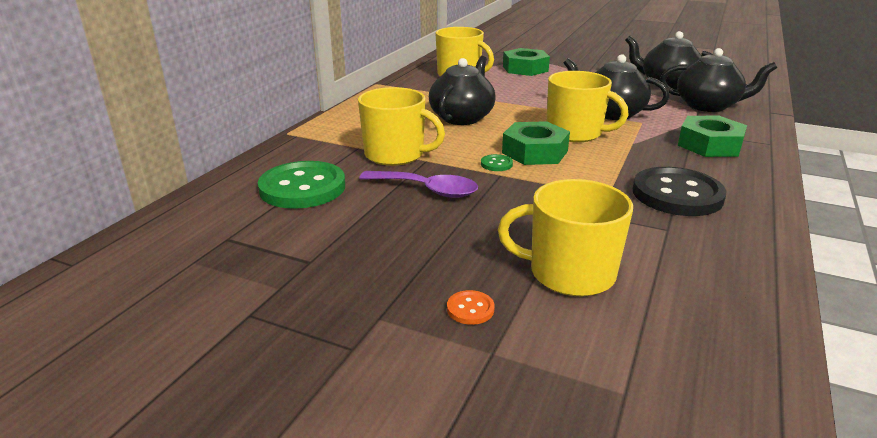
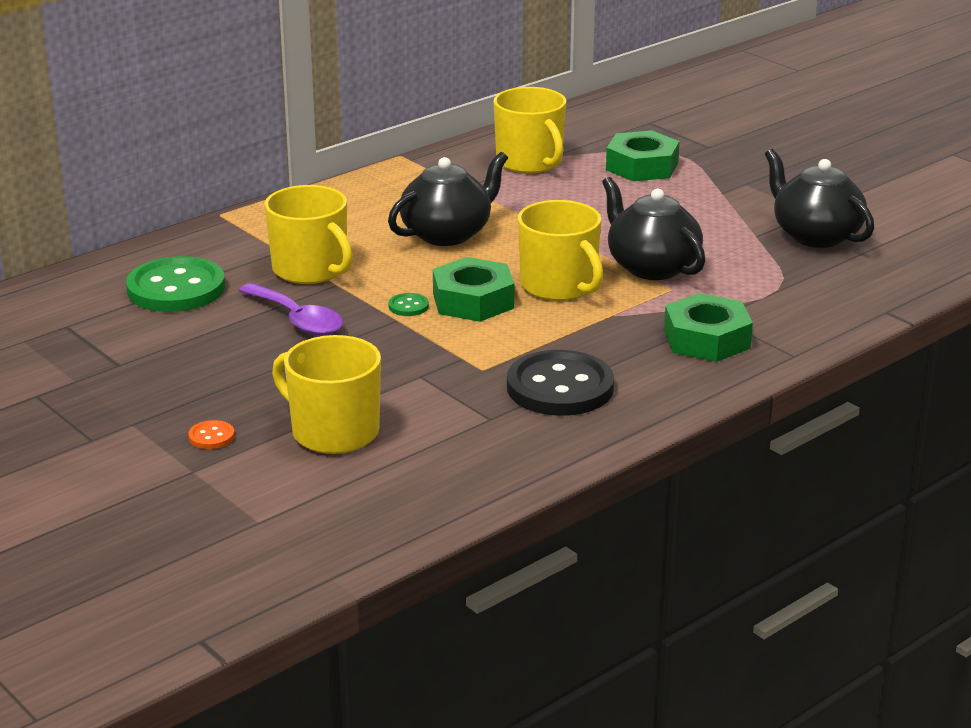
camera: 25 degrees right, 0 degrees up
black teapot [660,48,777,112] -> none

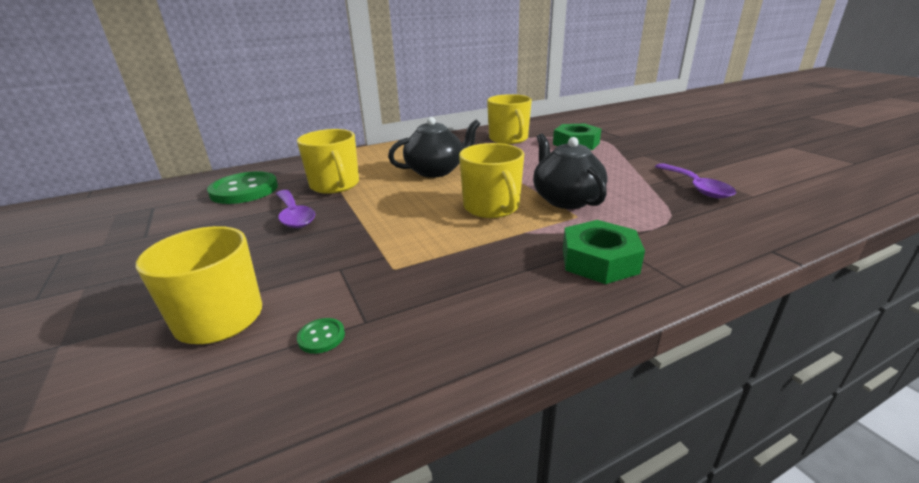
camera: 15 degrees right, 0 degrees up
orange button [188,420,235,449] -> none
green button [388,293,429,316] -> green button moved to [297,318,345,354]
green nut [433,257,514,322] -> none
black button [507,350,614,416] -> none
black teapot [765,149,874,248] -> purple spoon [655,163,736,198]

